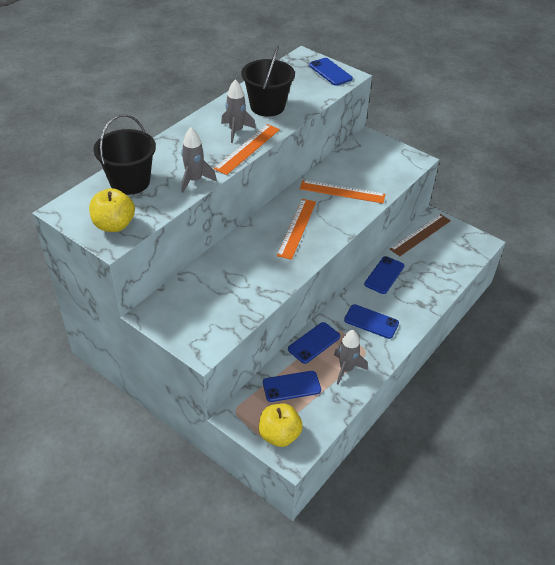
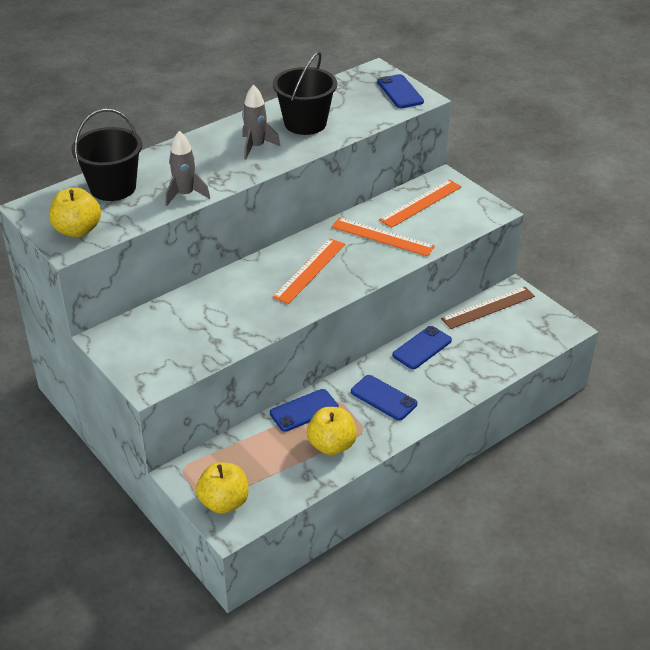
camera: 15 degrees right, 5 degrees down
orange ruler [214,124,280,175] -> orange ruler moved to [379,179,462,228]
blue phone [263,371,321,402] -> none
grey rocket [334,330,368,384] -> yellow apple [307,407,357,455]

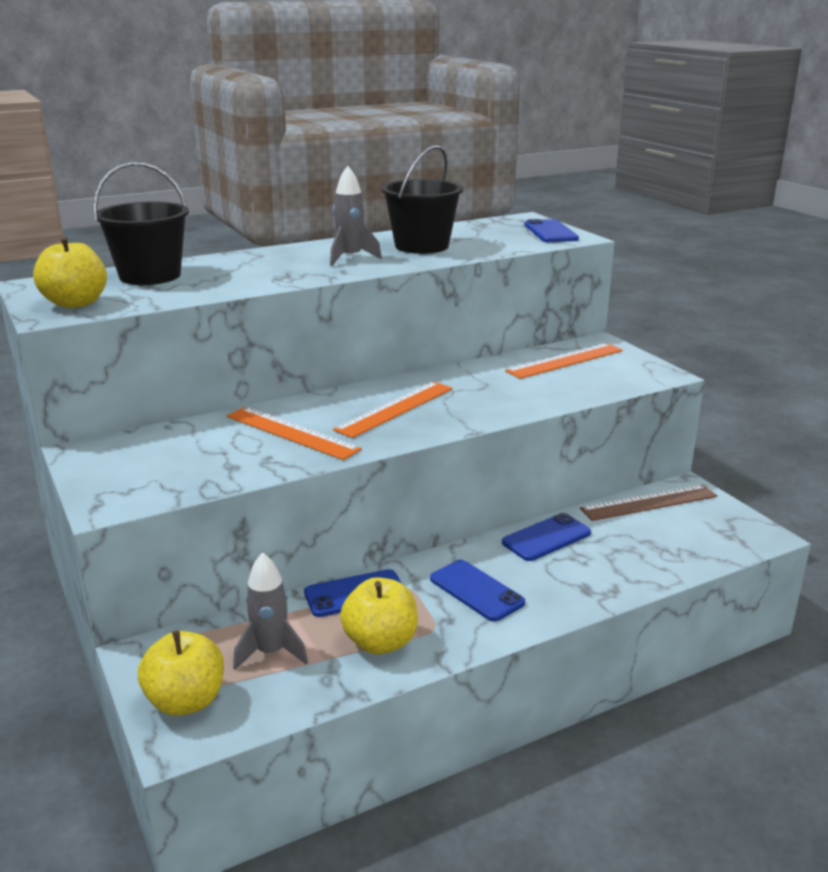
camera: 10 degrees right, 15 degrees down
grey rocket [165,131,210,206] -> grey rocket moved to [233,552,308,670]
orange ruler [331,217,435,256] -> orange ruler moved to [227,407,362,460]

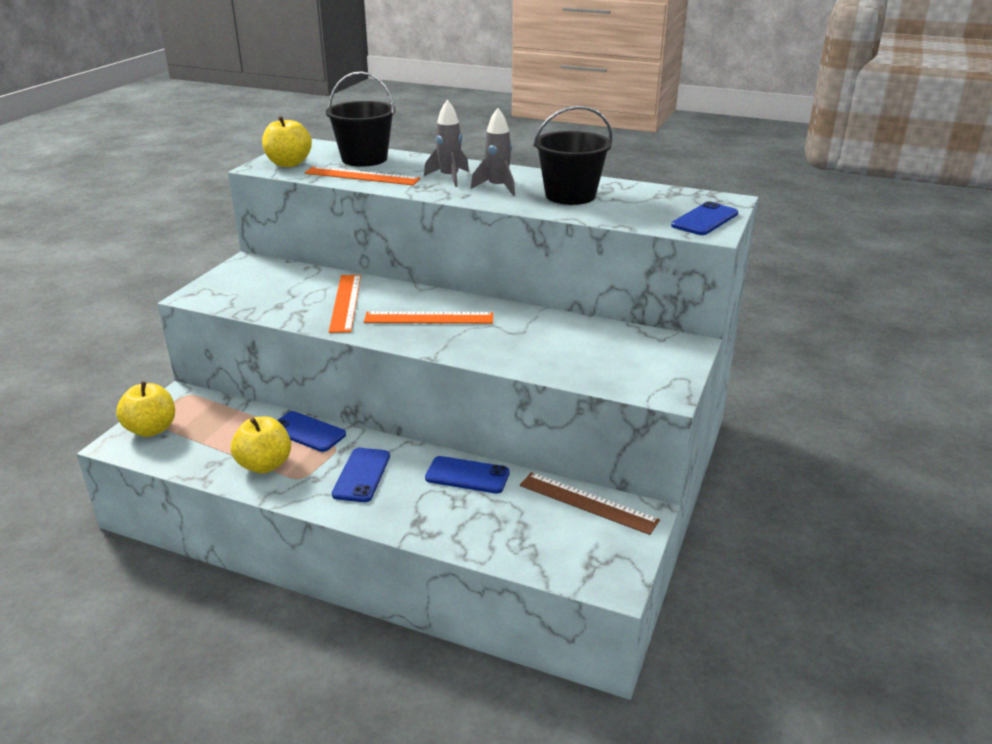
camera: 50 degrees right, 5 degrees up
grey rocket [233,552,308,670] -> grey rocket moved to [424,100,469,187]
orange ruler [505,343,623,379] -> orange ruler moved to [304,166,421,185]

